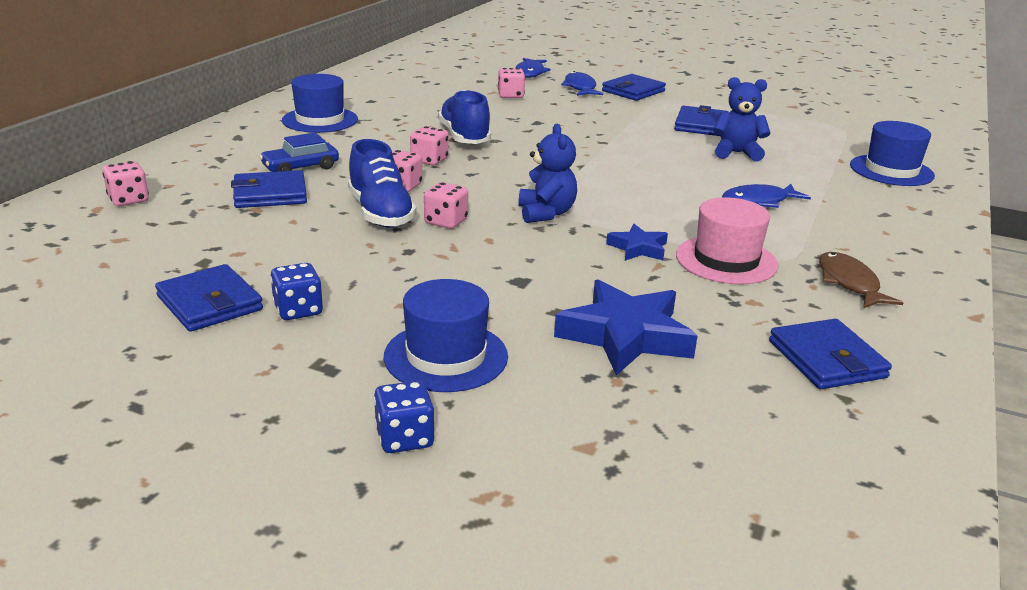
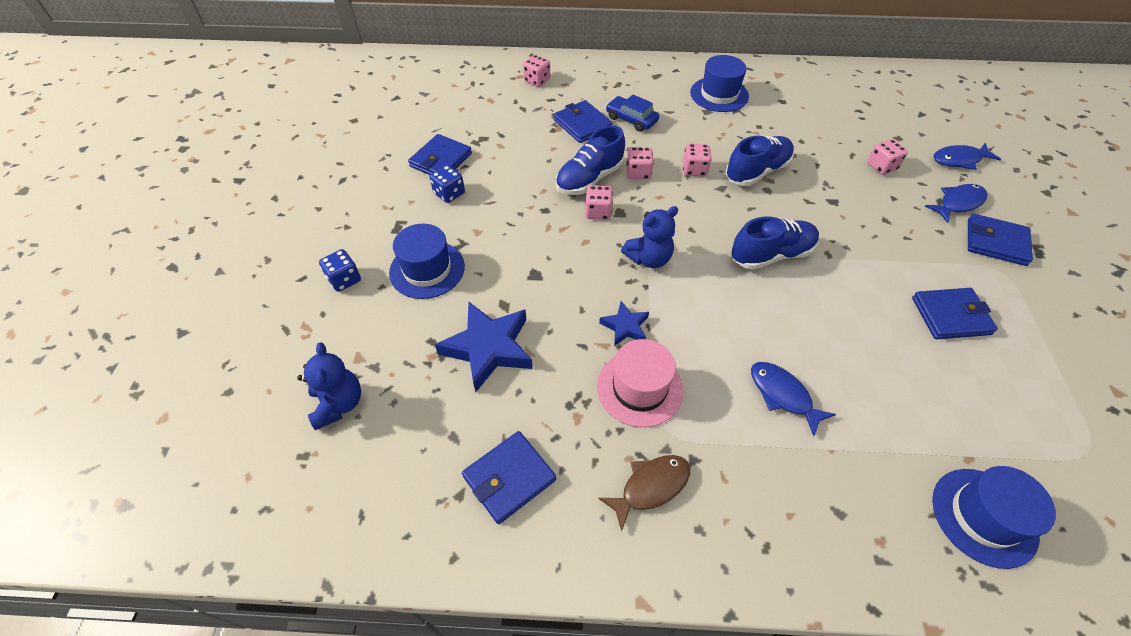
camera: 70 degrees right, 25 degrees up
blue teddy bear [713,77,771,161] -> blue teddy bear moved to [297,342,361,430]
none -> blue shoe [731,216,819,270]

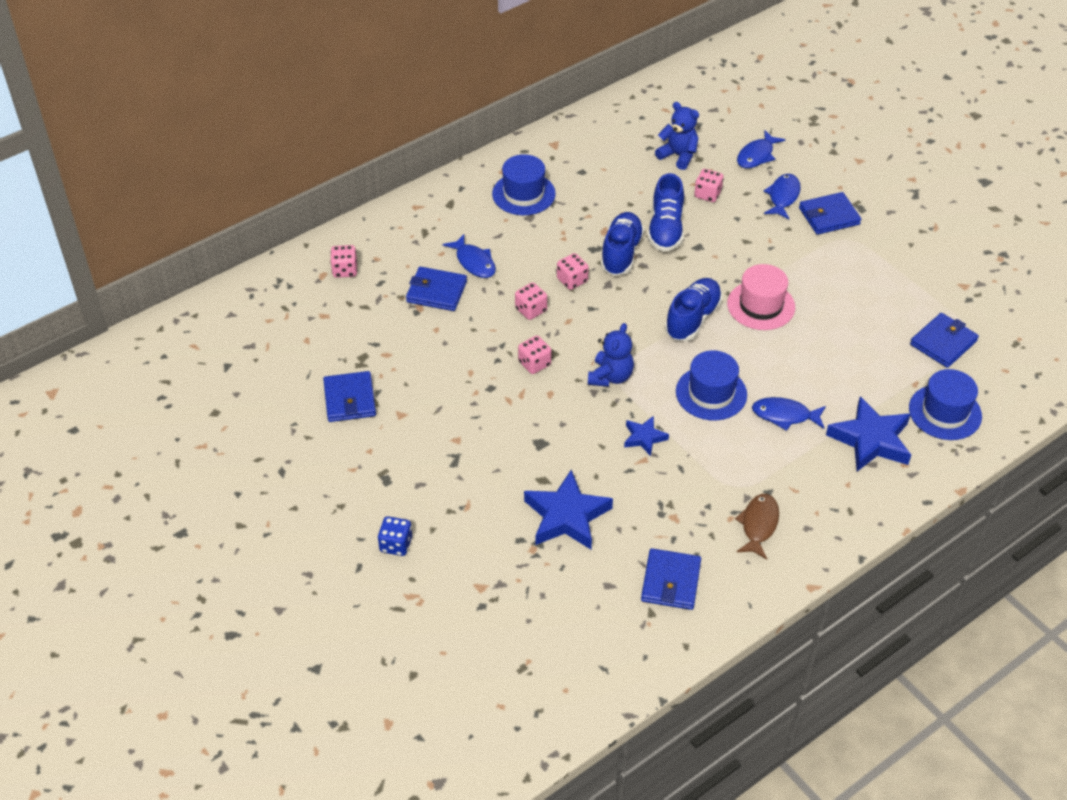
camera: 40 degrees left, 5 degrees down
blue teddy bear [297,342,361,430] -> blue teddy bear moved to [655,102,699,170]
blue hat [389,224,465,299] -> blue hat moved to [676,350,747,421]
blue dice [430,165,465,203] -> none
blue shoe [556,125,625,195] -> blue shoe moved to [648,173,684,252]
pink hat [597,339,684,427] -> pink hat moved to [727,264,795,330]
blue car [606,95,659,132] -> blue fish [443,234,496,278]
blue wallet [912,288,998,339] -> blue wallet moved to [910,313,979,368]
none -> blue star [826,396,911,472]

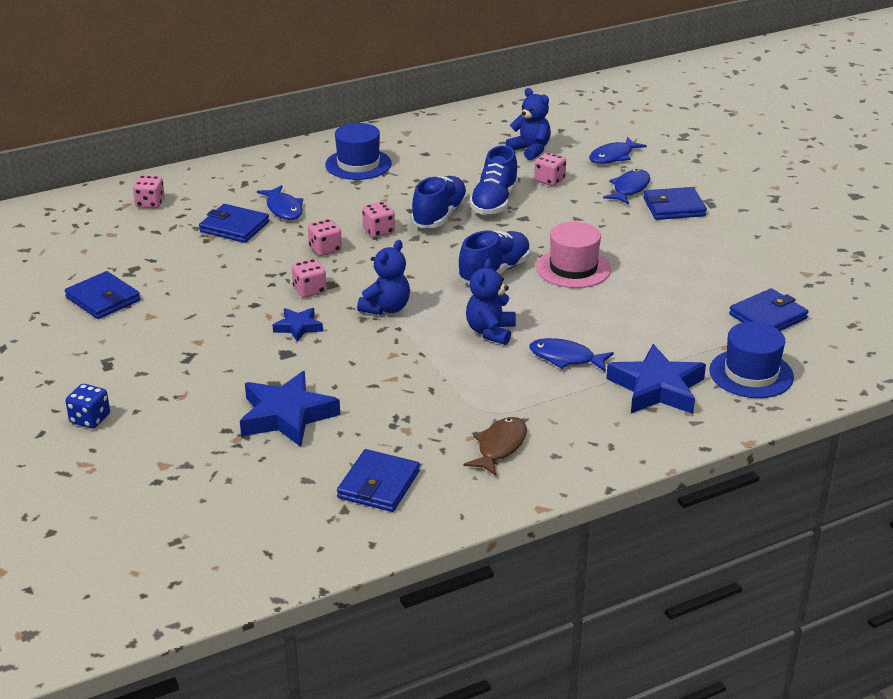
camera: 10 degrees right, 15 degrees down
blue wallet [323,371,376,422] -> blue wallet turned 45 degrees counterclockwise [65,271,140,319]
blue star [624,416,669,456] -> blue star moved to [273,308,323,342]
blue hat [676,350,747,421] -> blue teddy bear [466,258,516,345]

